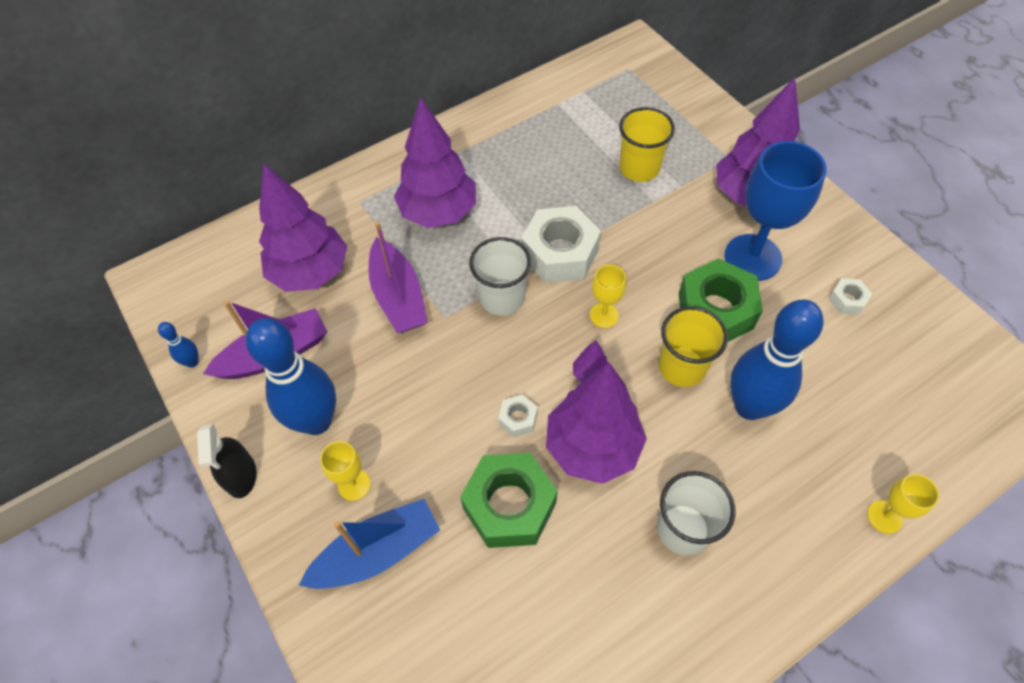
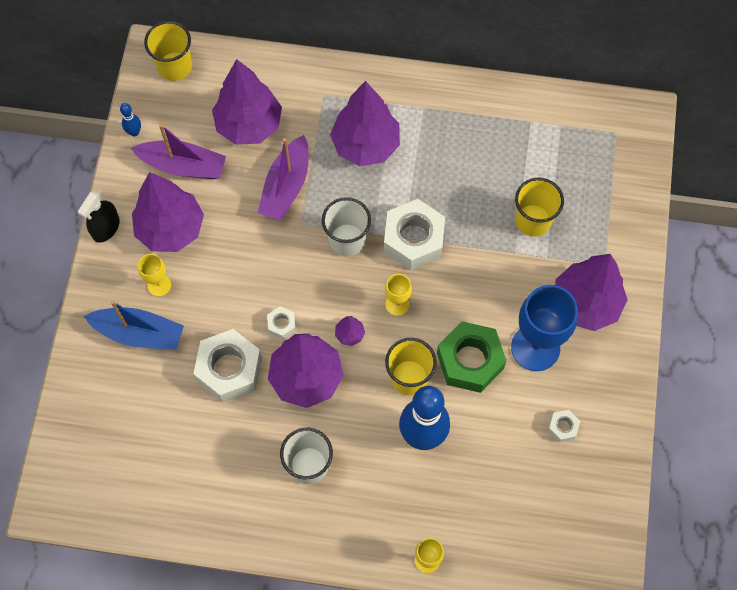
camera: 40 degrees right, 10 degrees up
blue bowling pin [246,318,336,435] -> purple tree [132,172,204,252]
green nut [460,453,558,548] -> white nut [193,329,262,402]
none -> yellow cup [144,21,192,81]

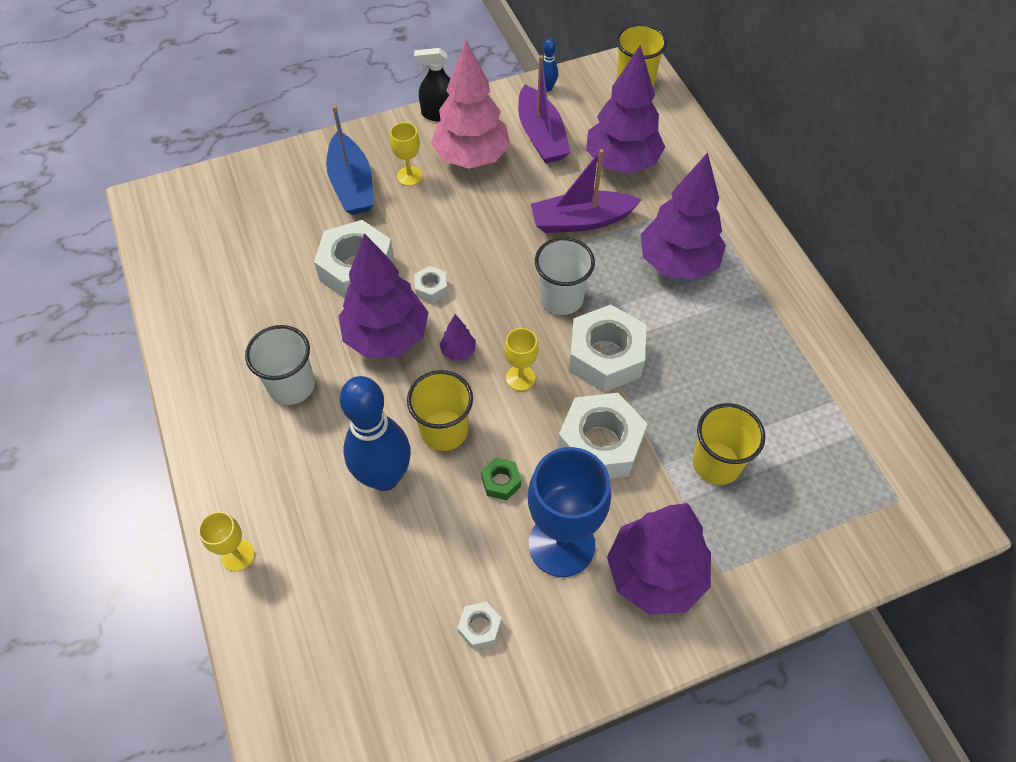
camera: 60 degrees right, 10 degrees down
purple tree [132,172,204,252] -> pink tree [431,40,510,169]
green nut [437,321,506,393] -> green nut [481,457,521,500], size x0.46
none -> white nut [557,393,647,479]

